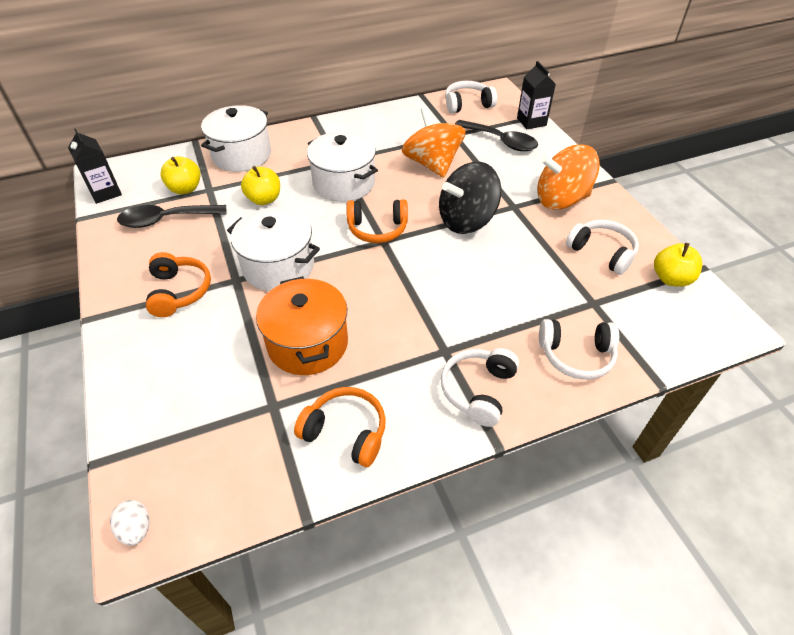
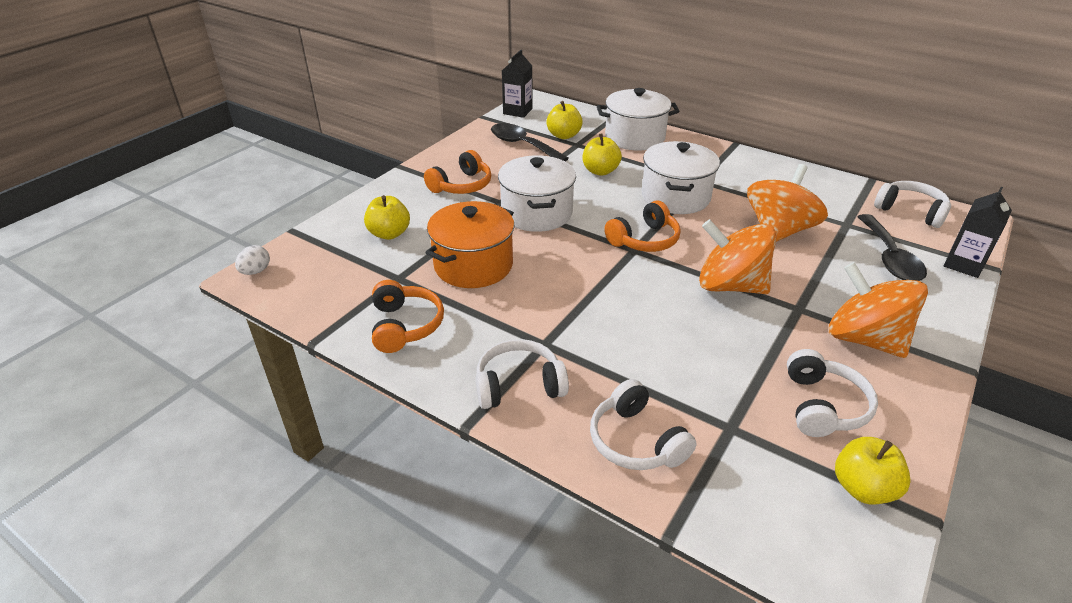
camera: 55 degrees right, 10 degrees down
orange headphones [346,199,408,243] -> orange headphones turned 90 degrees counterclockwise [604,200,681,252]
black spinning top [439,162,501,234] -> orange spinning top [699,219,777,294]
none -> yellow apple [364,195,410,240]

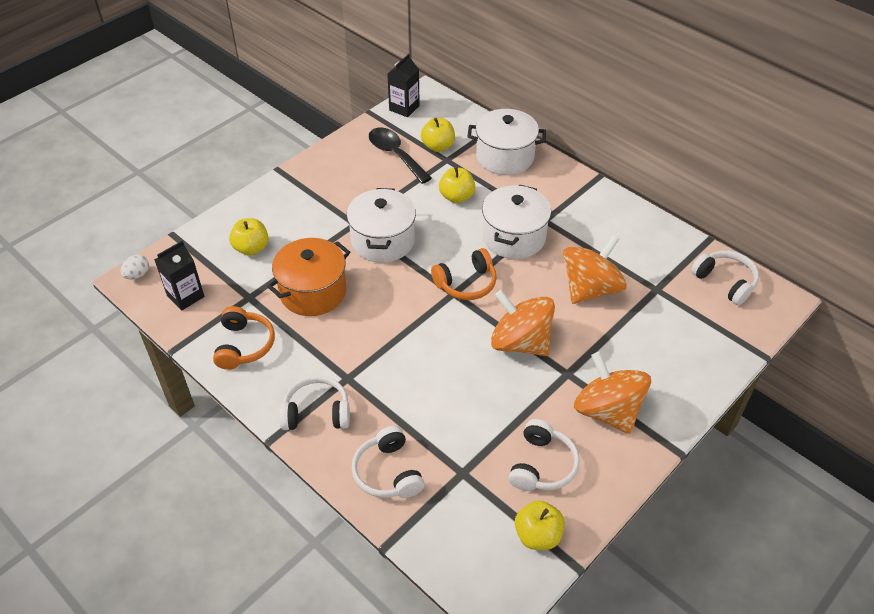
camera: 10 degrees right, 10 degrees up
orange headphones [424,150,491,194] -> none
black spoon [857,214,927,281] -> none
black carton [944,187,1012,278] -> black carton moved to [154,241,204,311]

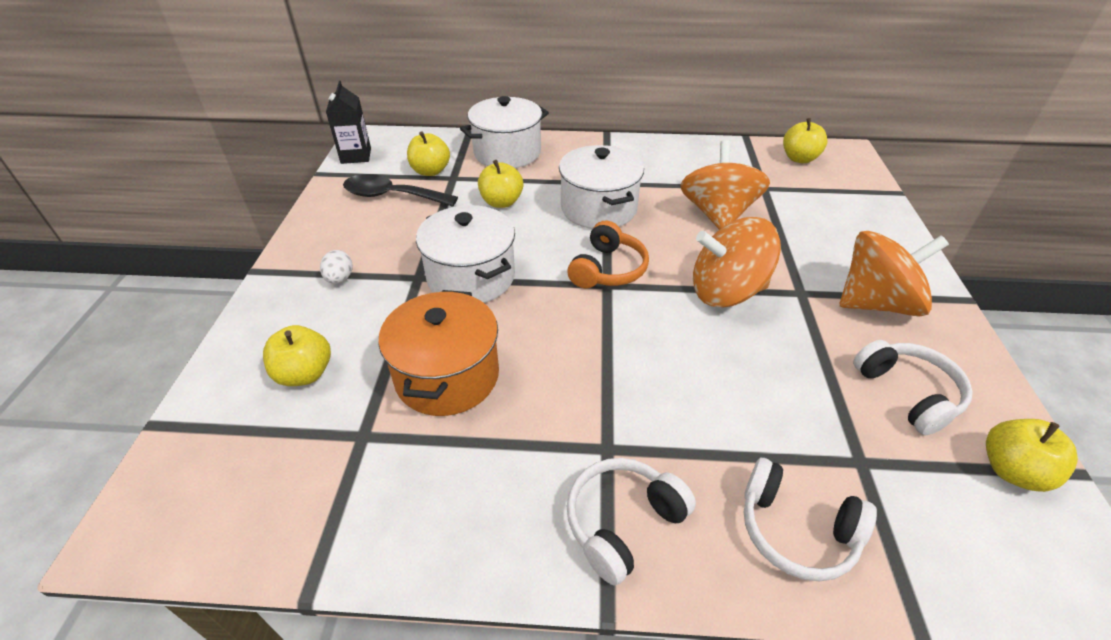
camera: 40 degrees left, 5 degrees down
white egg [121,255,149,279] -> white egg moved to [320,250,353,284]
black carton [154,241,204,311] -> none
orange headphones [213,306,275,370] -> none
orange spinning top [574,352,651,434] -> orange spinning top turned 150 degrees clockwise [840,231,949,317]
white headphones [691,250,759,305] -> yellow apple [783,118,828,163]

